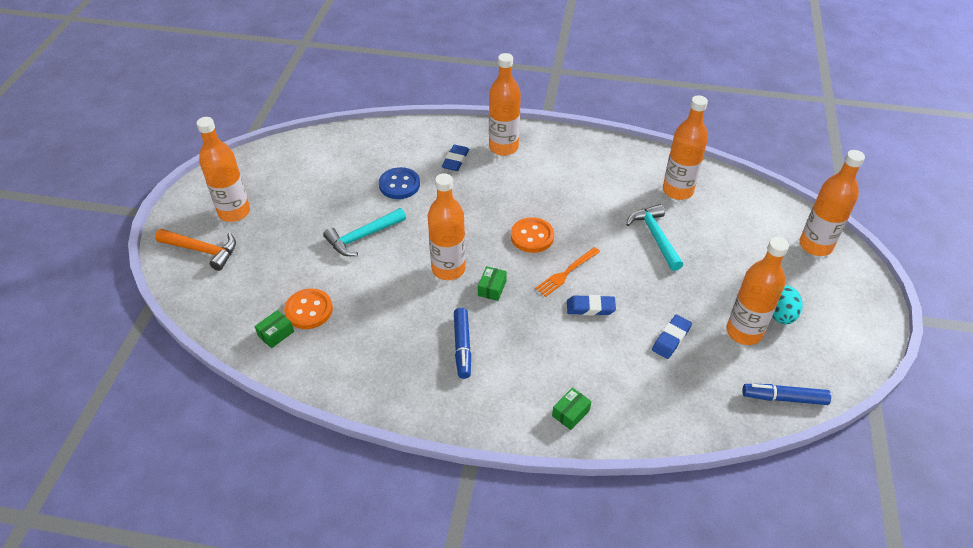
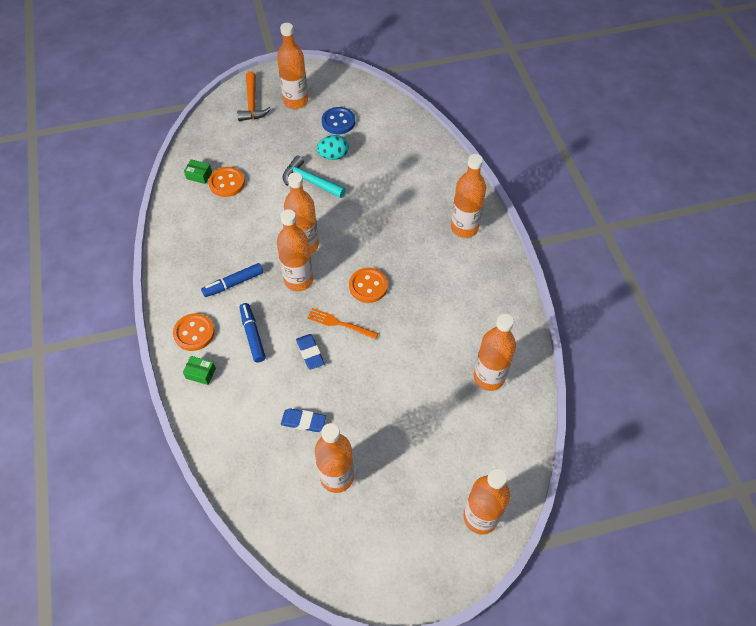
camera: 65 degrees right, 10 degrees up
blue button [379,167,420,199] -> blue button moved to [322,107,355,134]
blue eraser [442,145,470,171] -> none
green box [478,266,507,301] -> orange bottle [277,209,313,291]
turquoise hammer [626,204,683,271] -> none
blue marker [742,384,831,405] -> blue marker moved to [240,303,266,362]
turquoise egg [772,285,803,324] -> turquoise egg moved to [316,135,349,160]
none -> orange button [173,313,215,351]

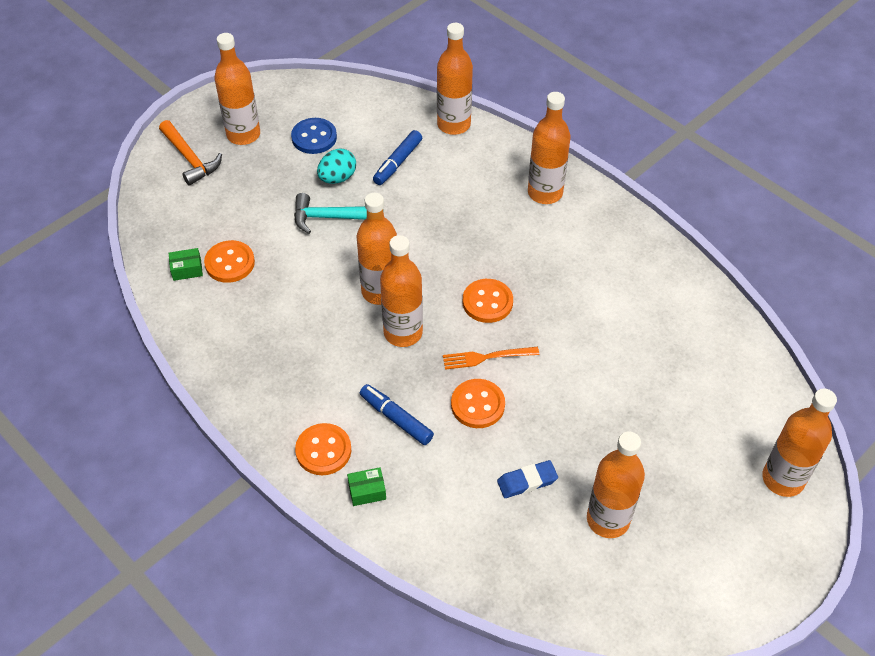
camera: 30 degrees left, 5 degrees down
blue marker [201,263,263,297] -> blue marker moved to [373,130,422,185]
blue eraser [296,334,325,370] -> orange button [451,379,505,428]
orange bottle [474,314,516,391] -> orange bottle moved to [437,23,473,135]

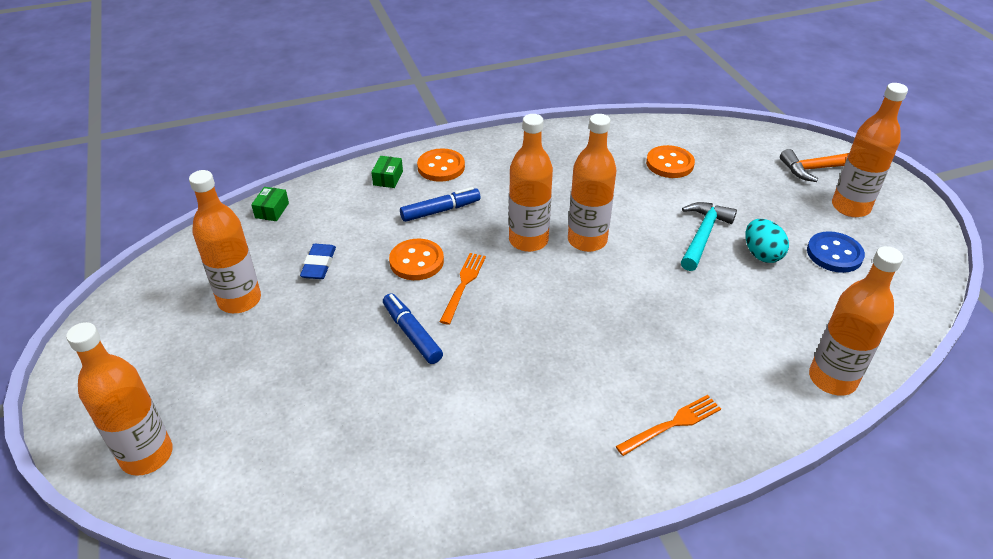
camera: 115 degrees right, 10 degrees down
green box [169,248,203,281] -> green box moved to [251,187,289,221]
blue marker [373,130,422,185] -> blue marker moved to [383,293,443,364]
orange button [463,279,513,323] -> none
orange bottle [528,92,570,204] -> orange fork [616,395,721,456]

